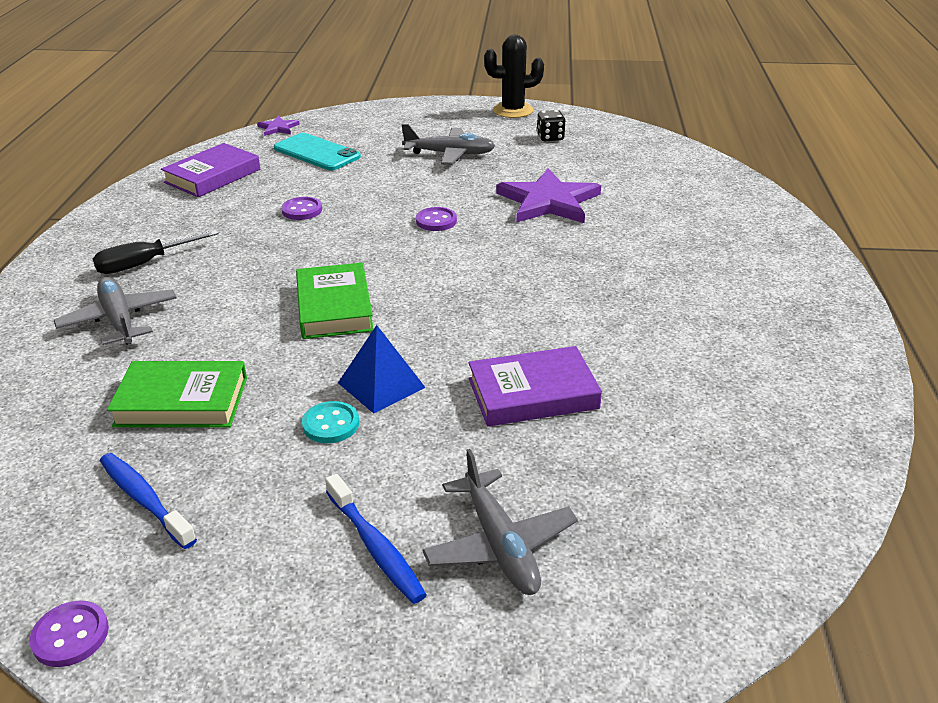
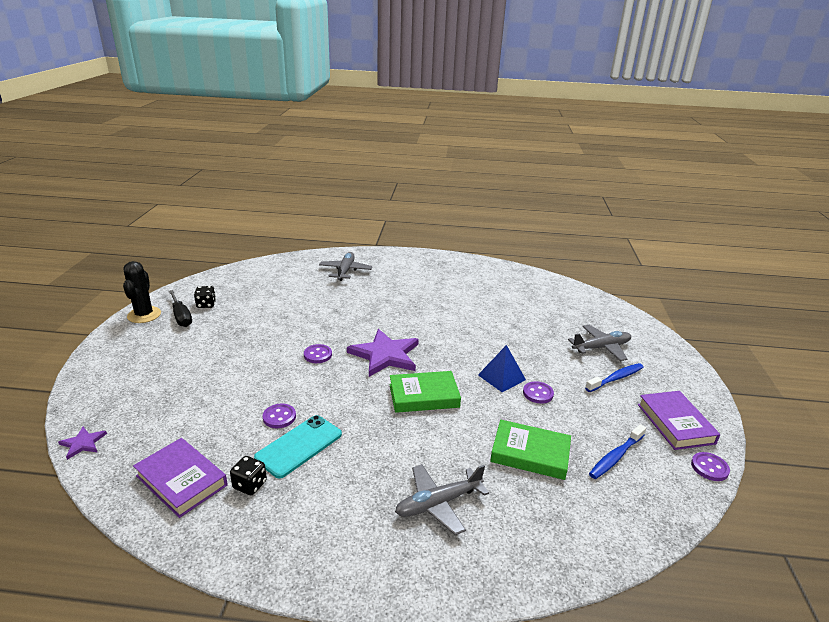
camera: 90 degrees left, 5 degrees down
black screwdriver [93,230,218,274] -> black screwdriver moved to [169,290,192,327]
green book [107,361,247,427] -> green book turned 75 degrees counterclockwise [490,420,571,480]
turquoise phone [274,133,361,170] -> turquoise phone moved to [254,415,342,478]
turquoise button [302,401,359,443] -> purple button [523,381,554,404]
grey plane [402,124,495,165] -> grey plane moved to [319,252,372,281]
purple book [469,346,602,427] -> purple book moved to [638,391,720,450]
purple star [496,169,601,223] -> purple star moved to [347,329,419,377]
none -> black dice [230,456,267,495]

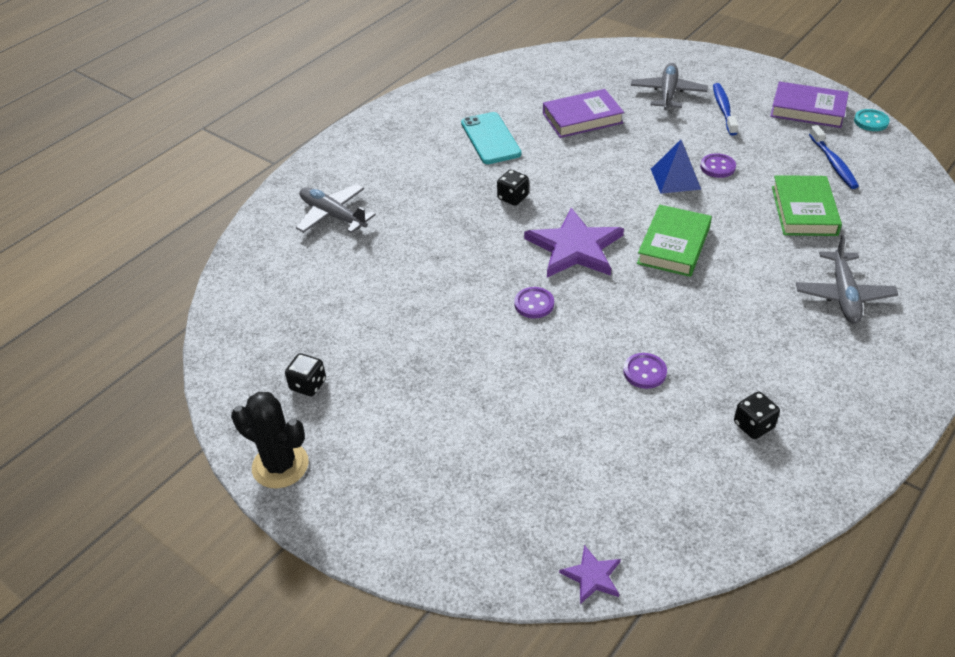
camera: 55 degrees left, 15 degrees up
purple book [133,438,228,518] -> purple book moved to [543,89,624,138]
black screwdriver [169,290,192,327] -> none
turquoise phone [254,415,342,478] -> turquoise phone moved to [461,112,521,164]
green book [490,420,571,480] -> green book turned 45 degrees counterclockwise [772,175,842,236]
purple button [691,452,730,481] -> turquoise button [854,109,890,131]
none -> black dice [497,170,529,206]

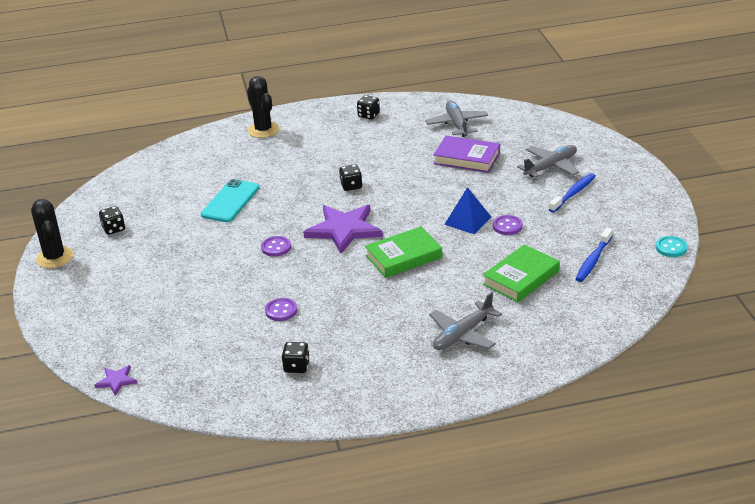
camera: 40 degrees right, 10 degrees down
grey plane [296,184,376,233] -> grey plane moved to [426,101,488,137]
turquoise phone [461,112,521,164] -> turquoise phone moved to [201,179,259,222]
purple book [770,81,849,128] -> none
none -> black cactus [247,76,279,138]
none -> black dice [357,95,380,119]

